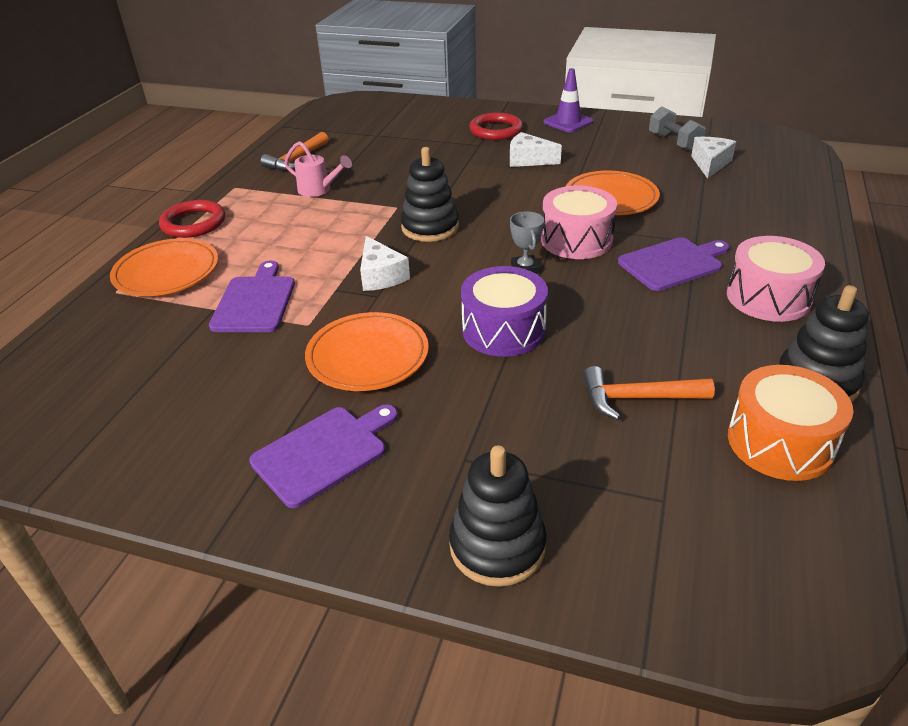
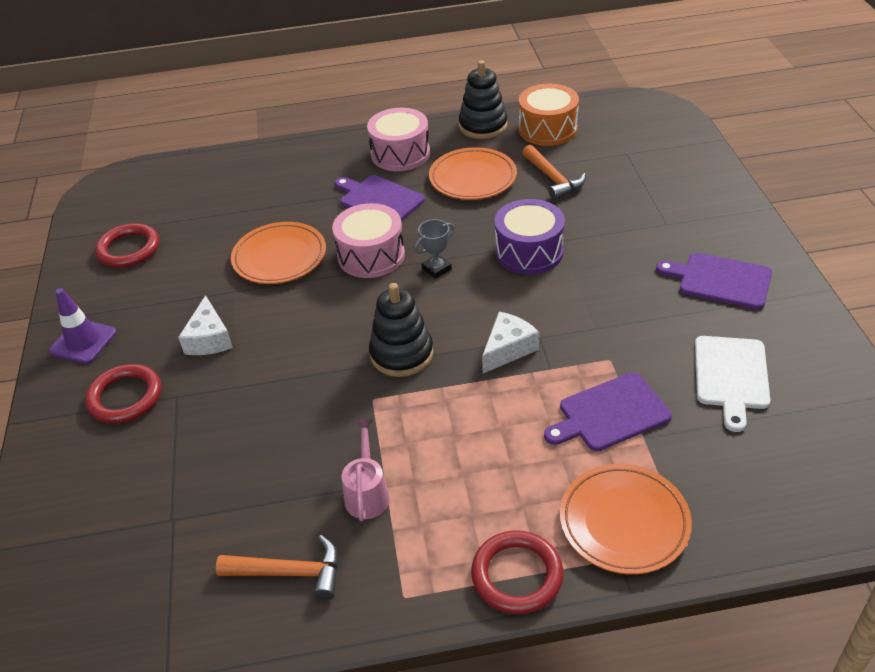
camera: 115 degrees left, 5 degrees up
orange plate [305,312,429,391] -> orange plate moved to [429,147,517,200]
black stacking toy [449,445,547,587] -> none
grey dumbbell [649,107,706,152] -> red ring [95,223,159,268]
white cheese [691,137,736,179] -> none
none -> white cutting board [695,336,770,432]

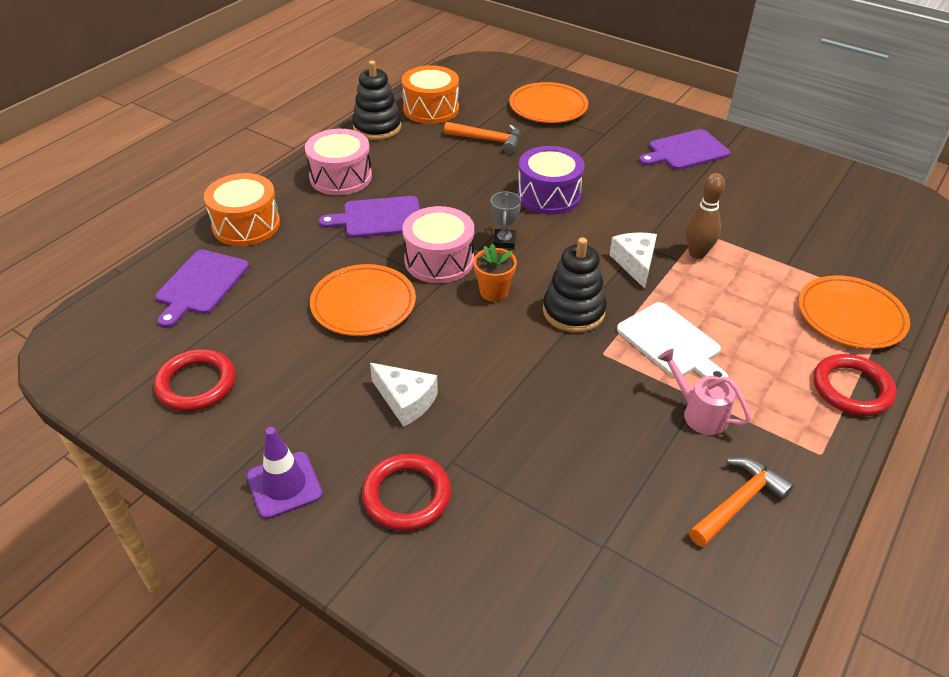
camera: 50 degrees left, 0 degrees up
orange plate [429,147,517,200] -> orange plate moved to [509,82,588,123]
purple cutting board [544,372,672,451] -> purple cutting board moved to [155,250,249,328]
white cutting board [695,336,770,432] -> white cutting board moved to [617,302,728,378]
none -> orange drum [204,173,280,246]
none -> orange flower pot [473,244,517,302]
none -> brown bowling pin [686,173,725,259]

